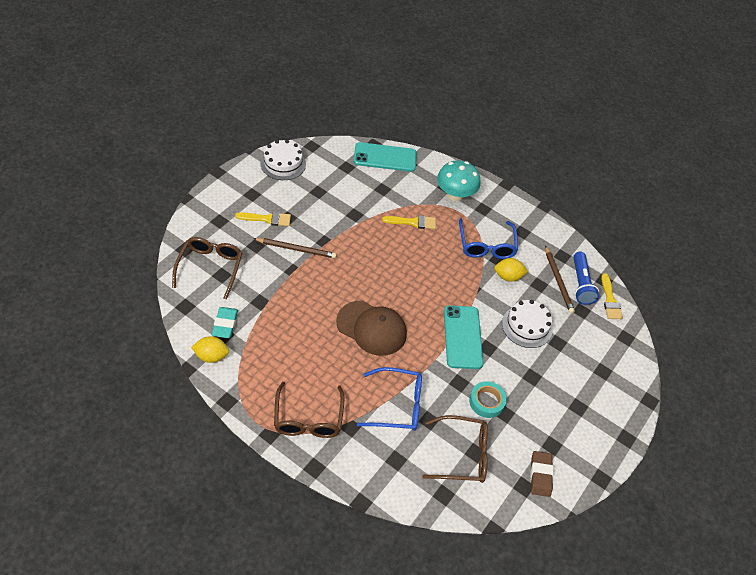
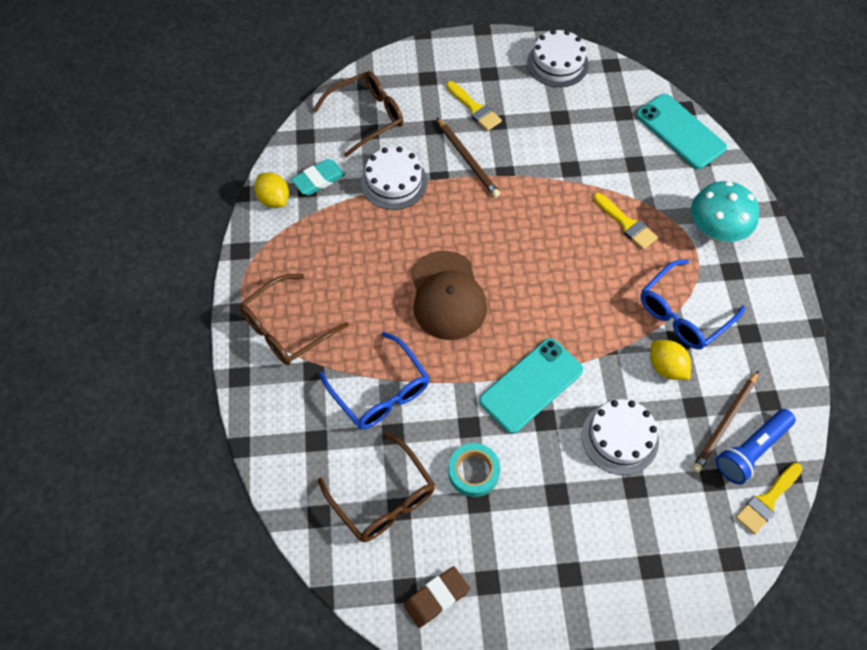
camera: 55 degrees right, 10 degrees up
none -> white cake [361,147,427,210]

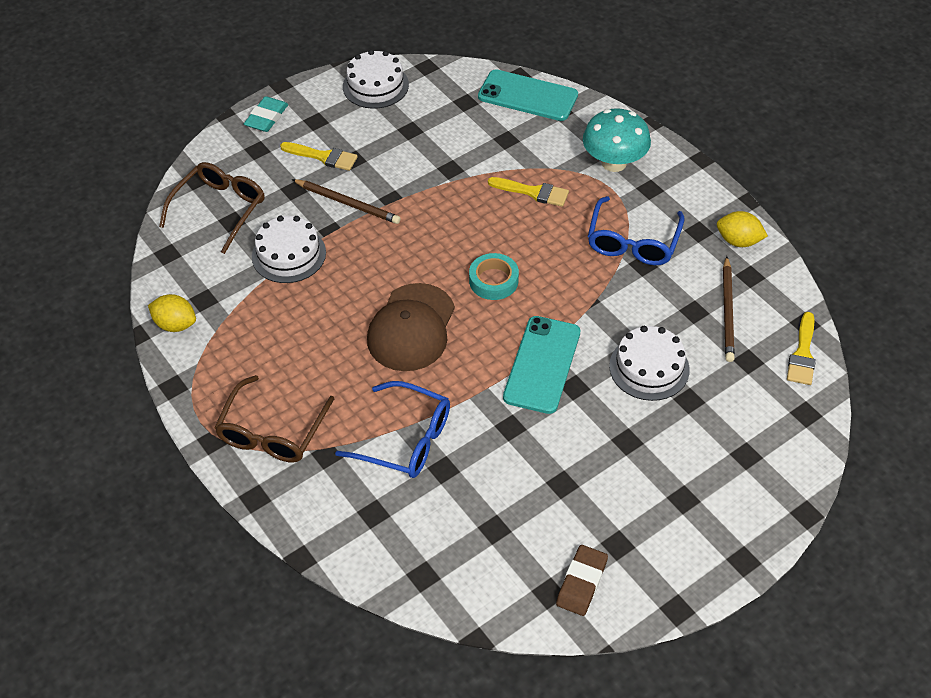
camera: 30 degrees left, 10 degrees down
turquoise eraser [291,159,345,195] -> turquoise eraser moved to [244,96,288,132]
brown glasses [318,432,435,542] -> none
brown cap [411,251,487,340] -> brown cap turned 60 degrees clockwise [367,283,455,371]
turquoise tape [448,443,500,497] -> turquoise tape moved to [469,253,519,300]
yellow lemon [650,340,691,380] -> yellow lemon moved to [717,211,768,247]
blue flashlight [716,409,796,484] -> none

